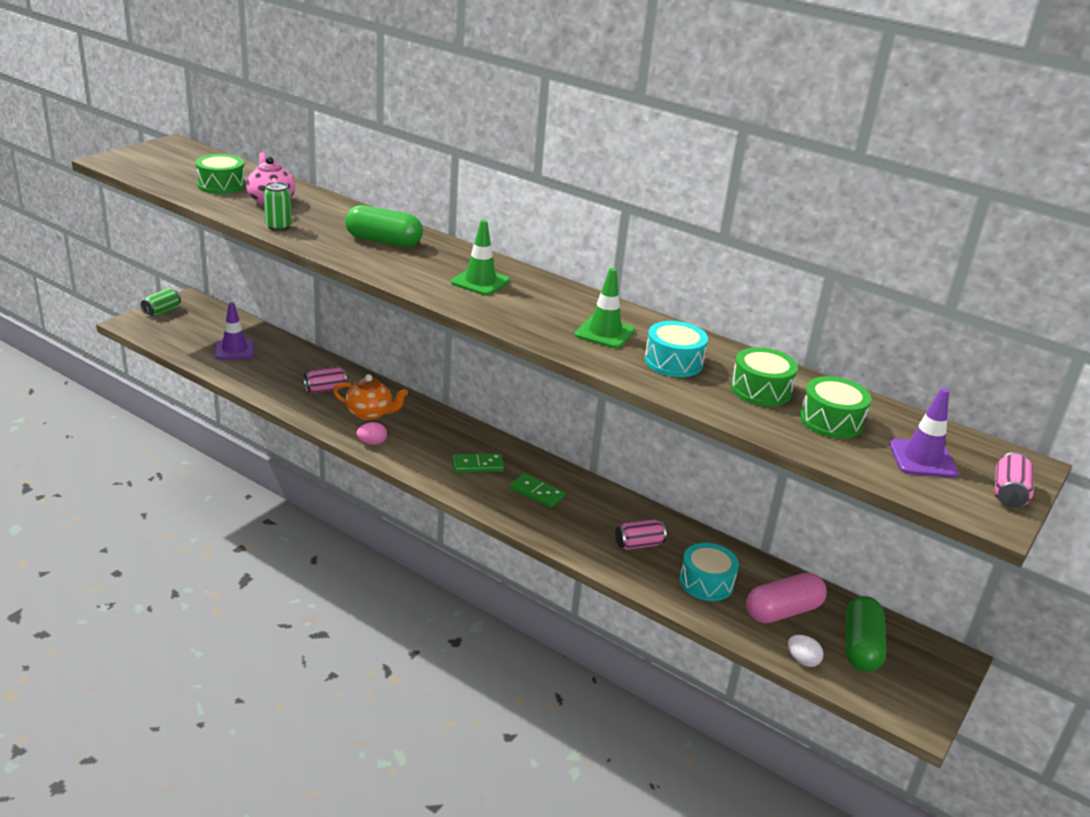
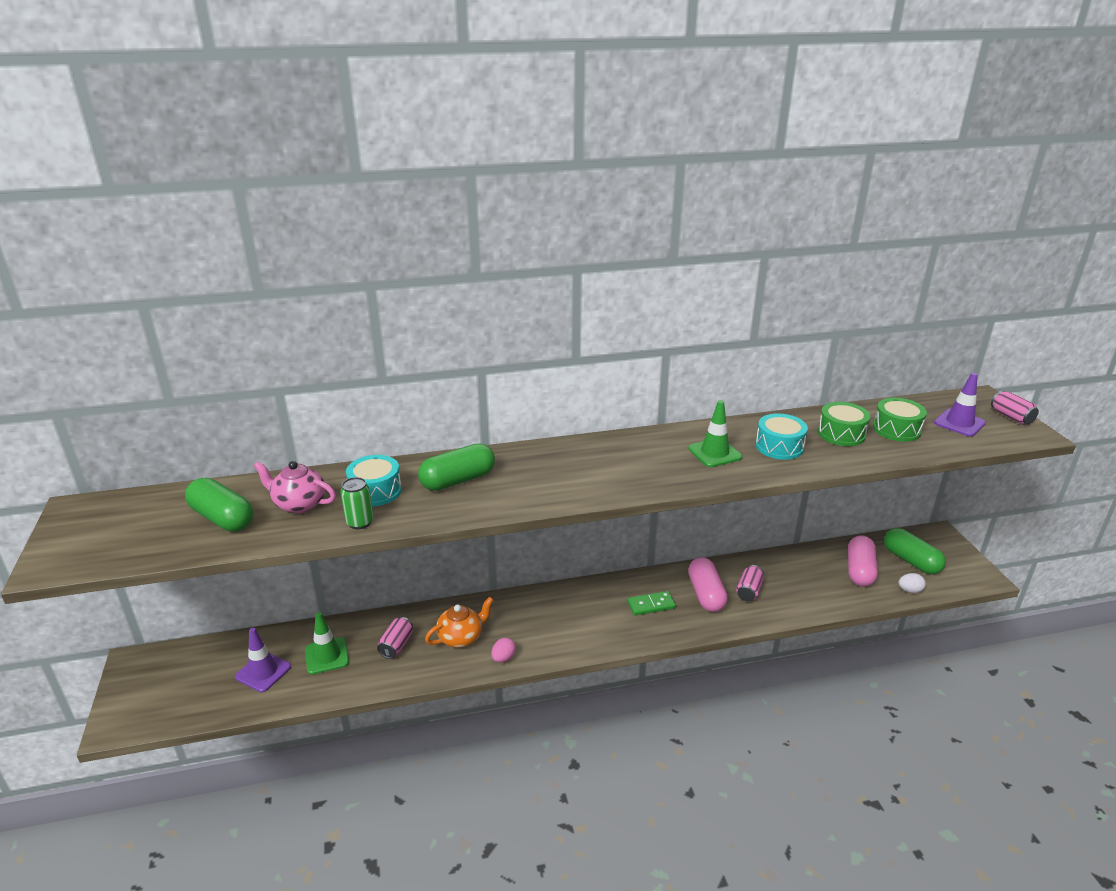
camera: 45 degrees left, 0 degrees up
green can [141,288,181,317] -> none
green drum [195,154,246,194] -> green capsule [185,478,254,532]
green traffic cone [451,220,510,296] -> green traffic cone moved to [305,612,349,675]
green domino [452,453,504,473] -> none
turquoise drum [679,543,739,601] -> turquoise drum moved to [346,455,402,506]
none -> pink capsule [688,557,728,612]

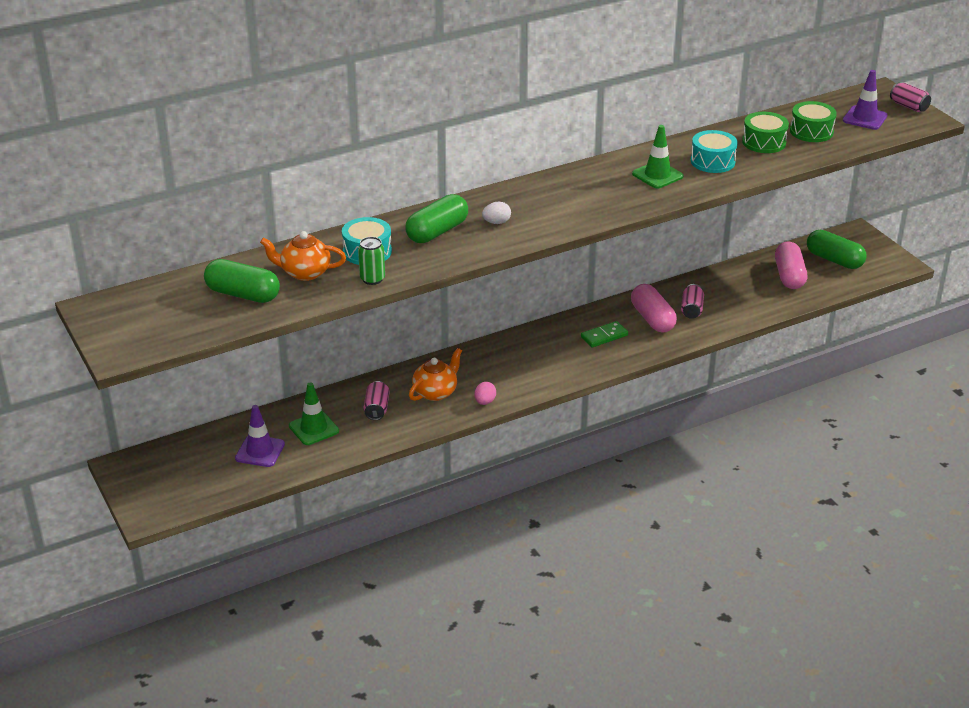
camera: 15 degrees left, 5 degrees up
pink teapot [254,461,336,514] -> orange teapot [260,231,346,281]
white egg [898,573,926,593] -> white egg moved to [482,202,511,224]

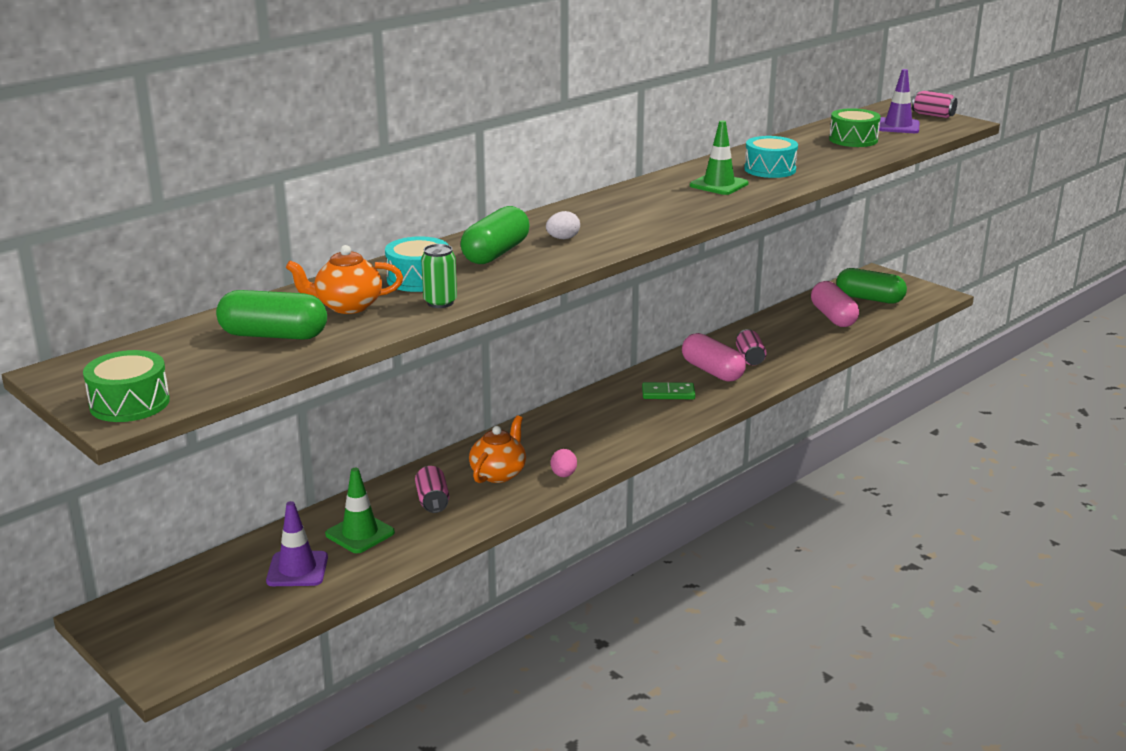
camera: 15 degrees left, 10 degrees down
green domino [581,321,628,347] -> green domino turned 45 degrees clockwise [642,382,695,399]
green drum [742,112,789,153] -> green drum moved to [83,350,170,422]

